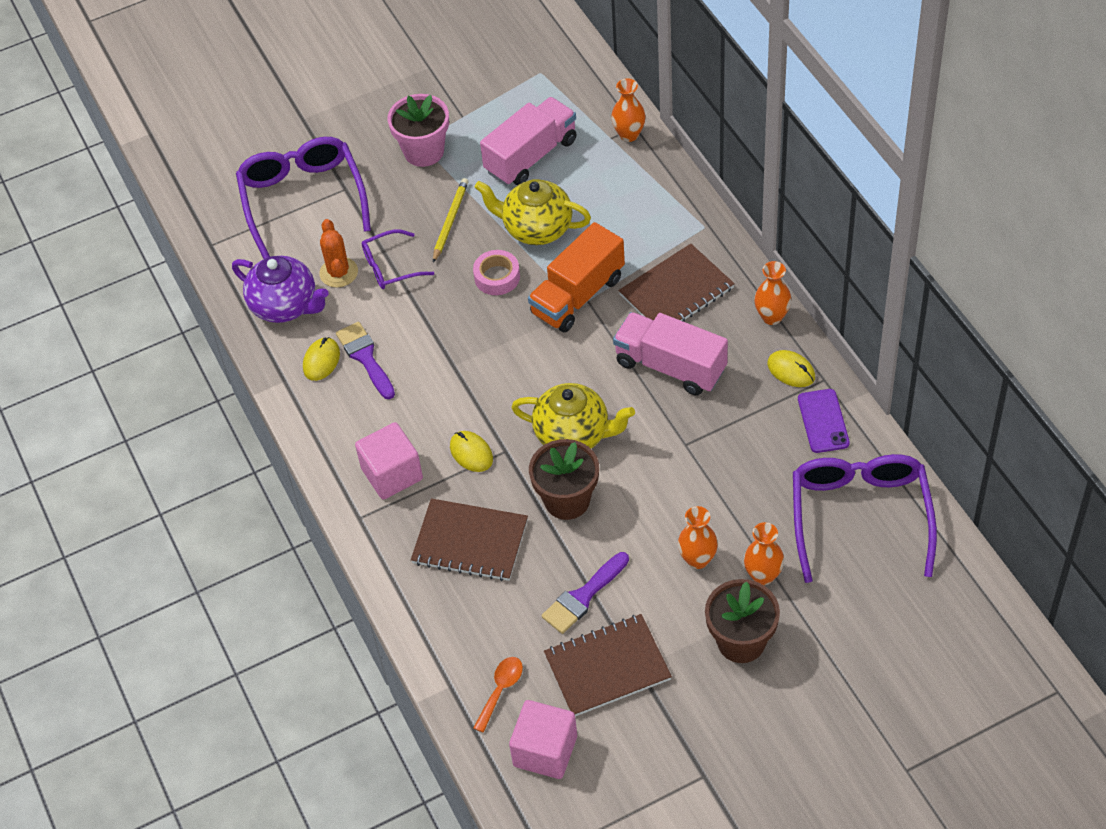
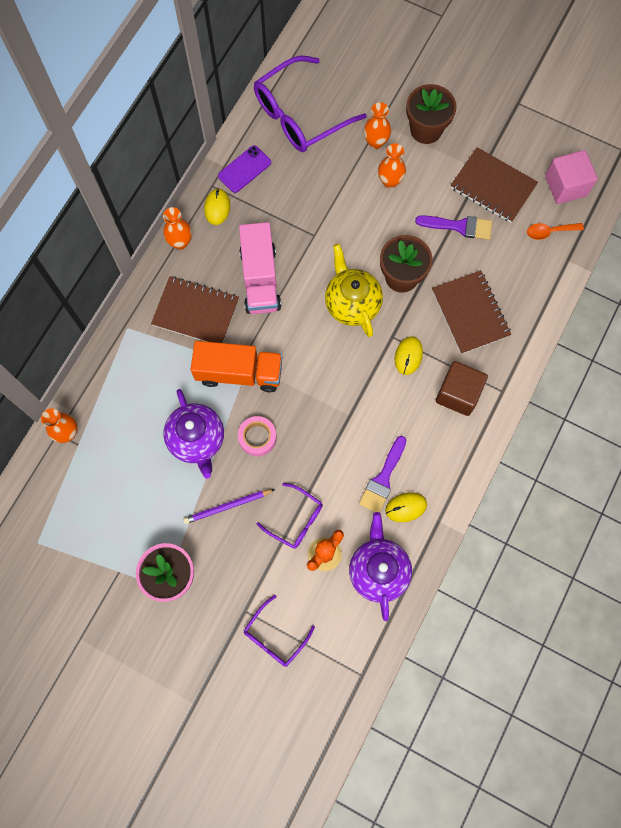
camera: 130 degrees left, 20 degrees up
purple glasses [236,137,371,259] -> purple glasses [244,595,315,667], size x0.53
pink cube [355,422,423,500] -> brown cube [436,361,488,416]
yellow pencil [433,178,468,263] -> purple pencil [183,489,275,524]
yellow teapot [475,179,591,245] -> purple teapot [163,389,224,479]
pink truck [480,97,577,186] -> none

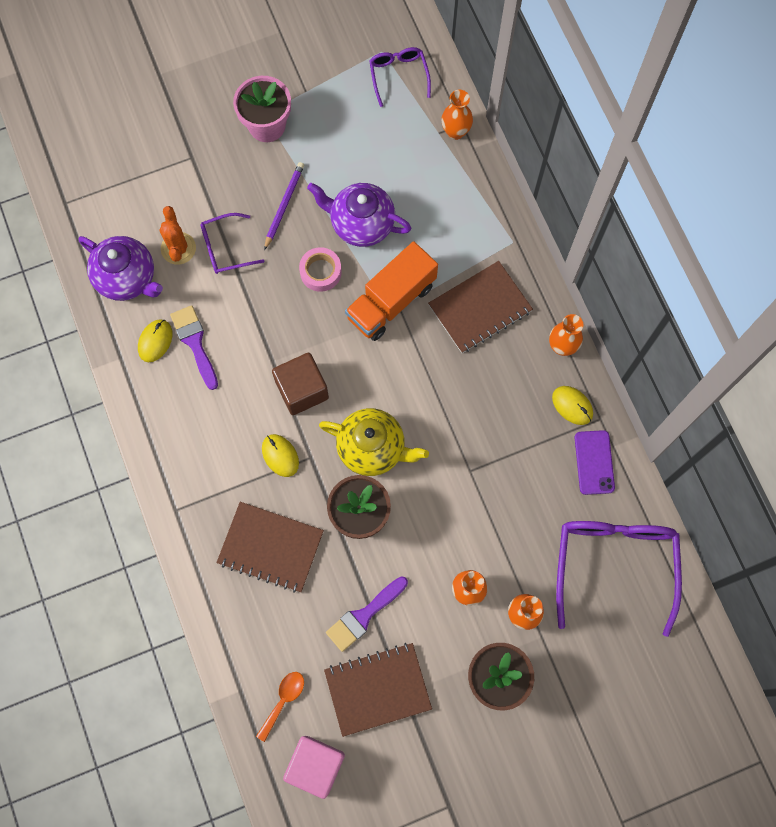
camera: 130 degrees right, 0 degrees up
pink truck [239,222,281,314] -> none
purple glasses [244,595,315,667] -> purple glasses moved to [369,47,431,107]
brown cube [436,361,488,416] -> brown cube moved to [272,353,329,415]

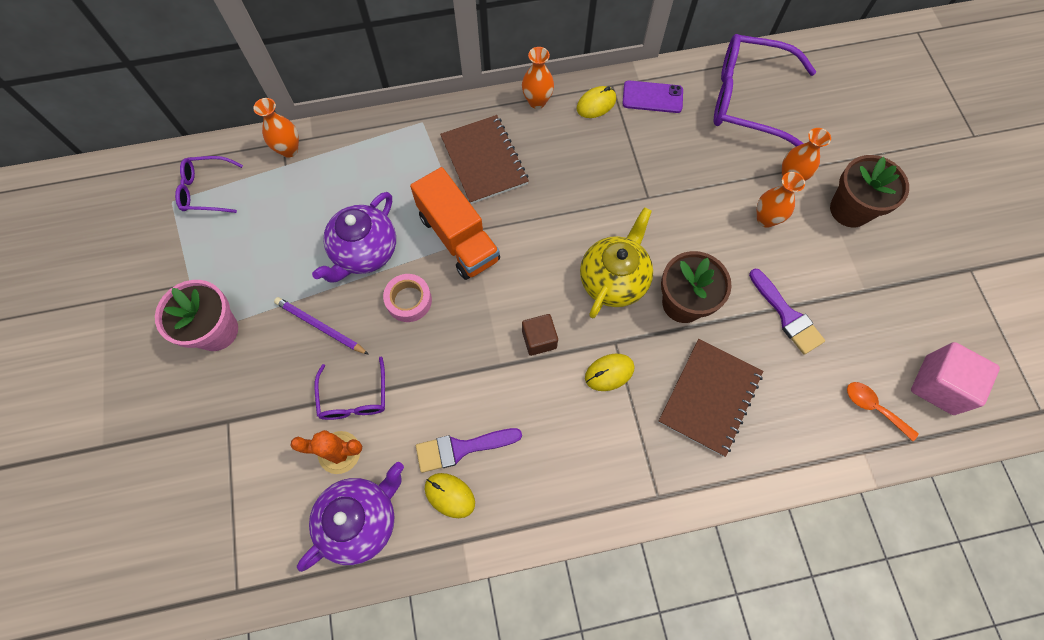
camera: 80 degrees left, 5 degrees down
brown cube [272,353,329,415] -> brown cube [522,314,558,356], size x0.64
brown notebook [324,643,432,737] -> none

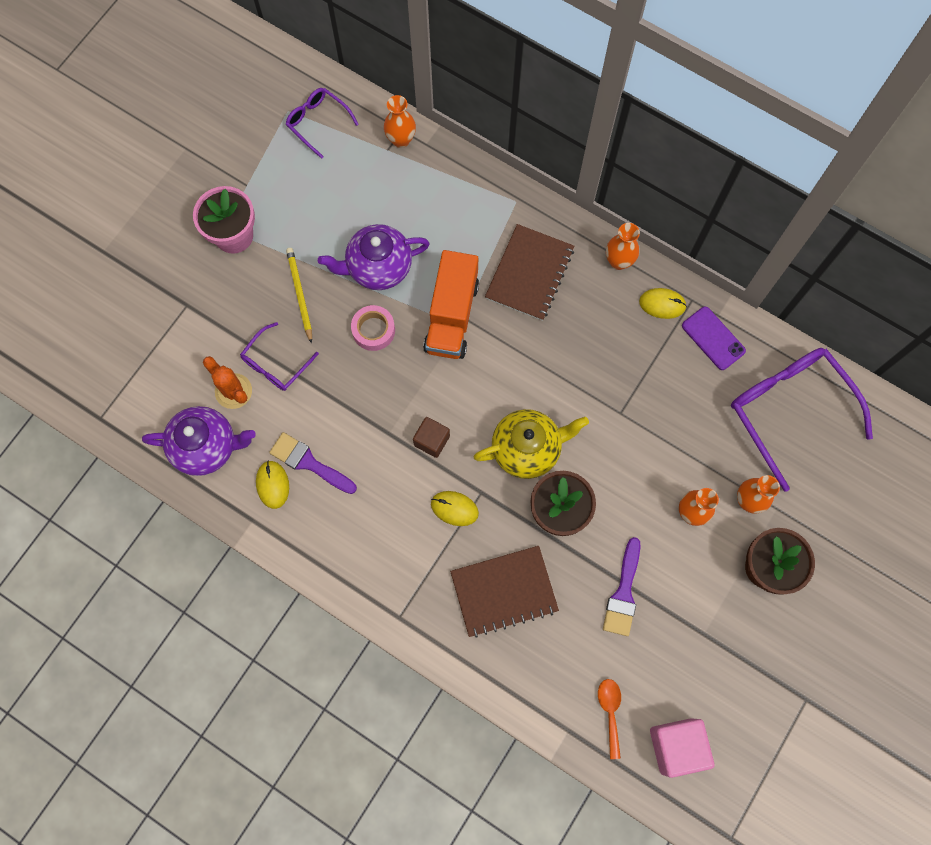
camera: 45 degrees right, 5 degrees up
purple pencil [274,297,369,355] -> yellow pencil [286,248,312,344]

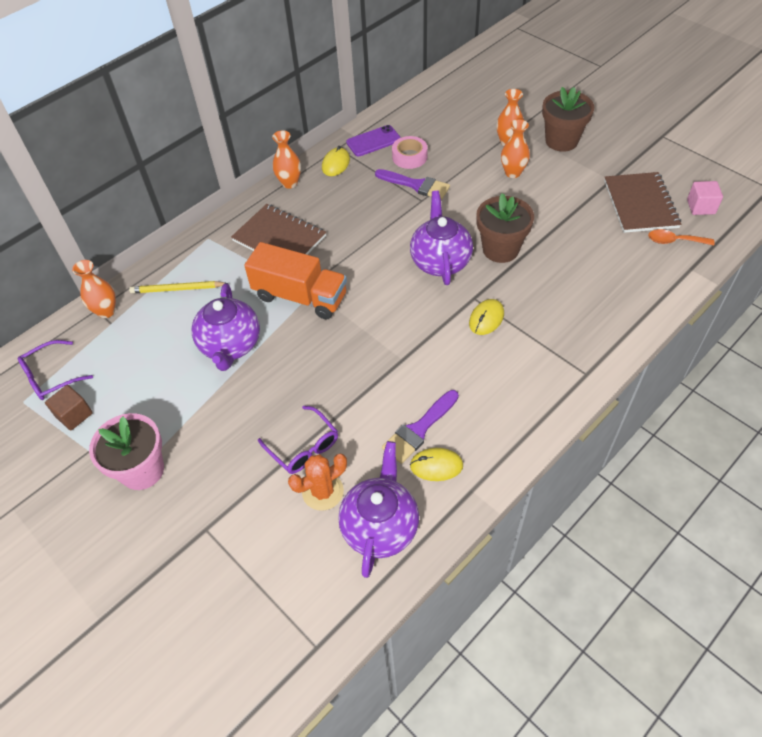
camera: 75 degrees left, 20 degrees down
yellow pencil [286,248,312,344] -> yellow pencil moved to [129,281,229,293]
pink tape [351,305,395,351] -> pink tape moved to [392,136,427,169]
brown cube [413,417,450,458] -> brown cube moved to [45,385,93,431]
brown notebook [450,546,559,638] -> brown notebook moved to [604,172,681,233]
yellow teapot [474,409,589,479] -> purple teapot [410,191,473,285]
purple brush [603,537,640,636] -> purple brush moved to [375,169,450,200]
pink cube [650,718,715,778] -> pink cube [687,181,723,215], size x0.64
purple glasses [731,348,873,491] -> none

